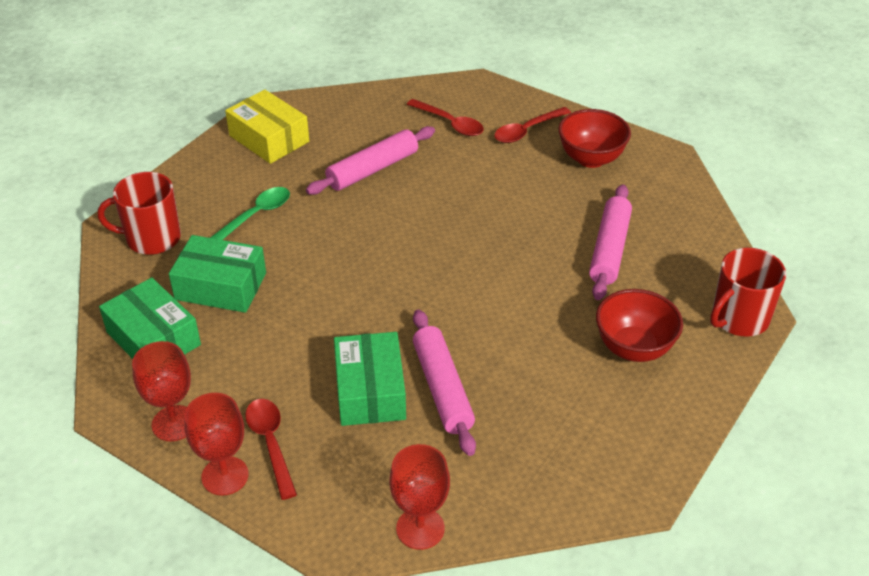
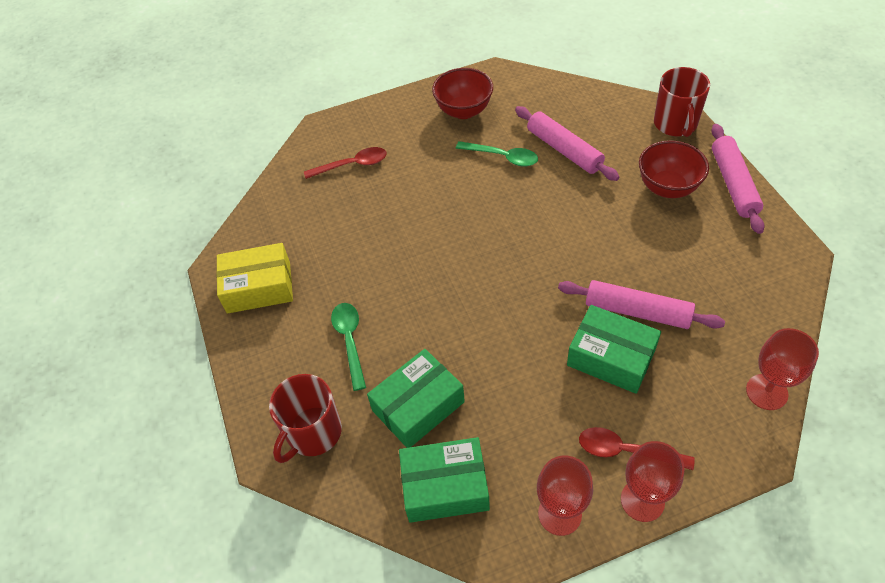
camera: 50 degrees left, 10 degrees up
pink rolling pin [306,126,435,195] -> pink rolling pin moved to [711,124,764,234]
red spoon [494,107,571,143] -> none
none -> green spoon [456,141,538,166]

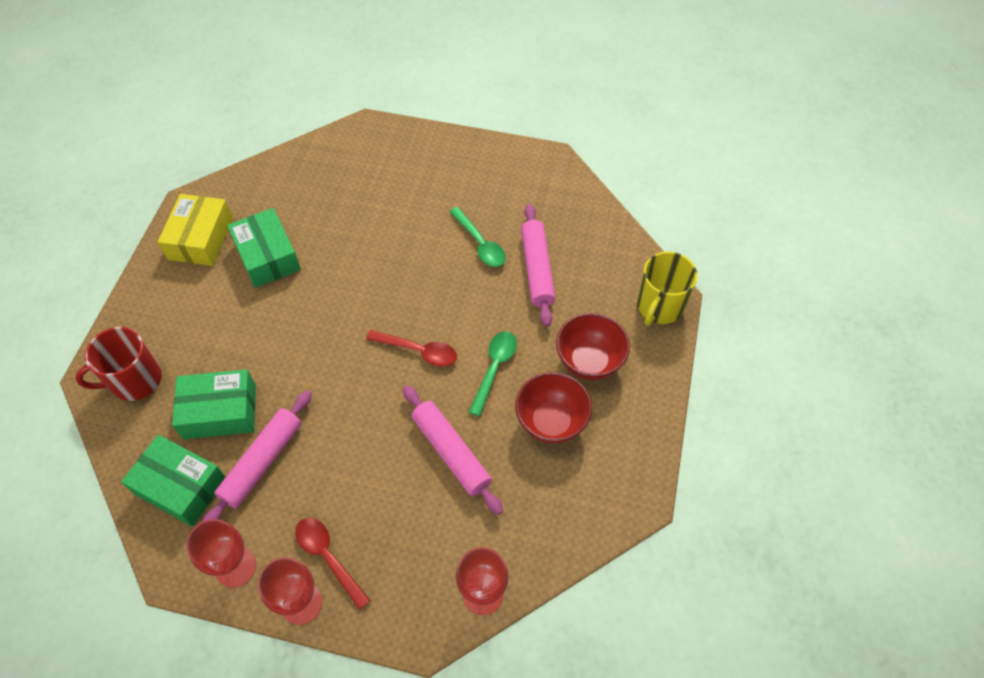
camera: 30 degrees right, 5 degrees up
yellow box [216,243,293,314] -> yellow box turned 75 degrees clockwise [158,194,233,266]
red spoon [304,147,387,179] -> red spoon moved to [366,330,457,366]
green spoon [331,303,366,391] -> green spoon moved to [469,331,517,416]
red bowl [432,68,493,119] -> red bowl moved to [515,372,592,444]
green box [567,305,661,394] -> green box moved to [227,208,301,288]
red mug [654,67,710,137] -> yellow mug [637,252,698,326]
pink rolling pin [711,124,764,234] -> pink rolling pin moved to [202,390,312,522]

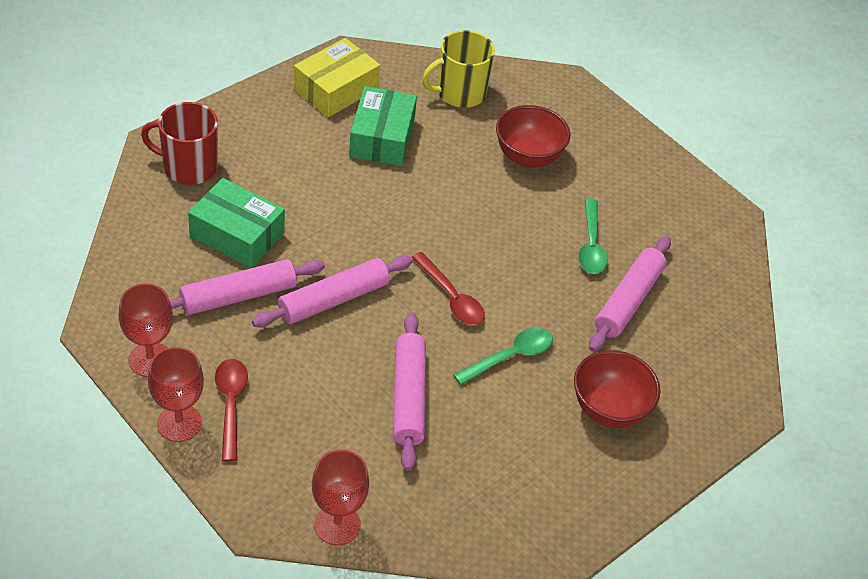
camera: 30 degrees right, 10 degrees down
green box [121,435,225,526] -> none
red bowl [515,372,592,444] -> red bowl moved to [496,105,570,168]
yellow mug [637,252,698,326] -> yellow mug moved to [422,30,495,108]
none -> pink rolling pin [252,256,413,328]

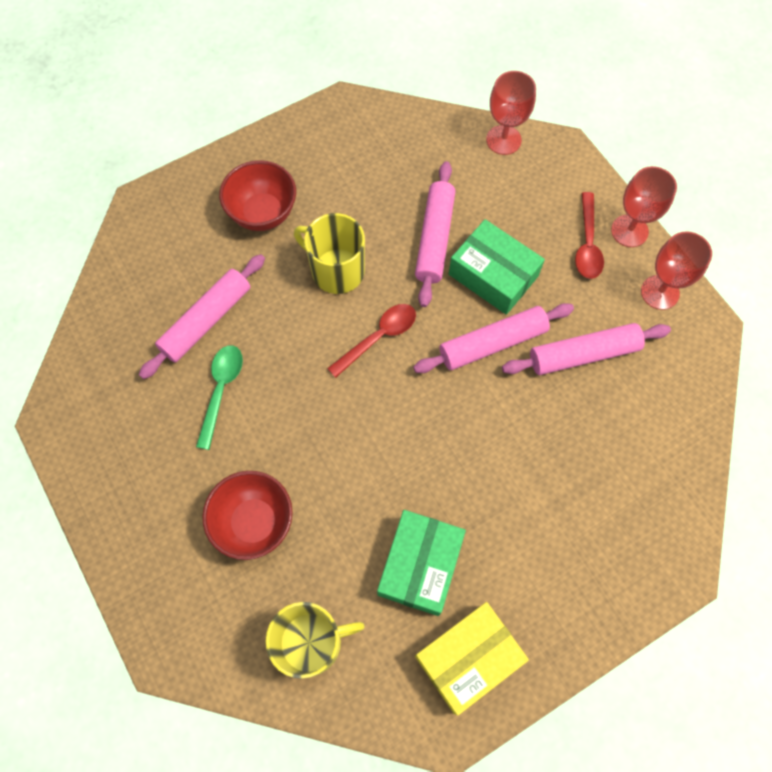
camera: 165 degrees left, 20 degrees up
red mug [141,102,218,185] -> none
green box [188,178,285,268] -> green box moved to [449,219,545,315]
red spoon [412,252,485,325] -> red spoon turned 75 degrees clockwise [327,304,416,378]
green spoon [453,328,553,385] -> yellow mug [294,213,365,294]

